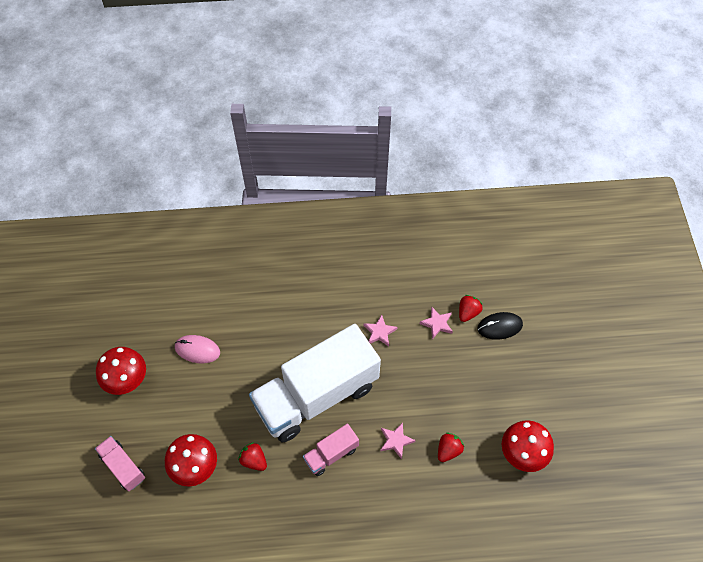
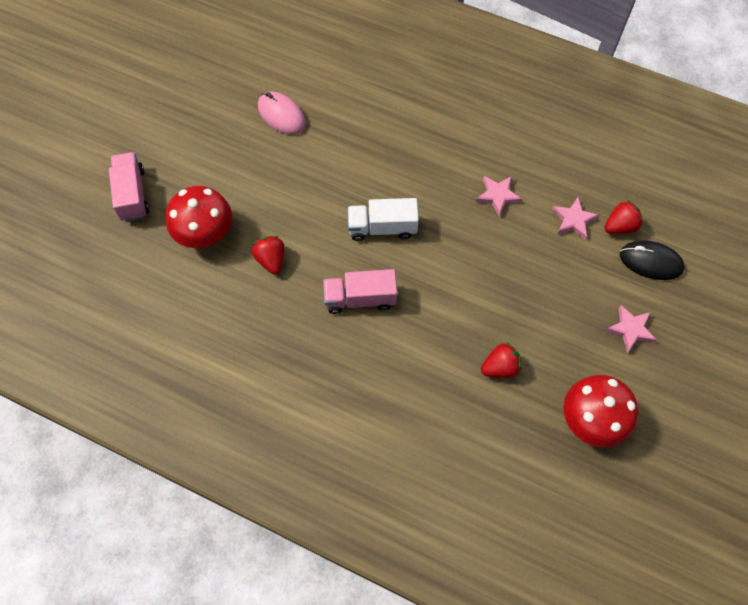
camera: 30 degrees right, 5 degrees up
red mushroom [96,347,146,395] -> none
white truck [249,324,381,442] -> white truck [348,198,419,241], size x0.43
pink star [380,422,416,459] -> pink star moved to [606,305,656,353]

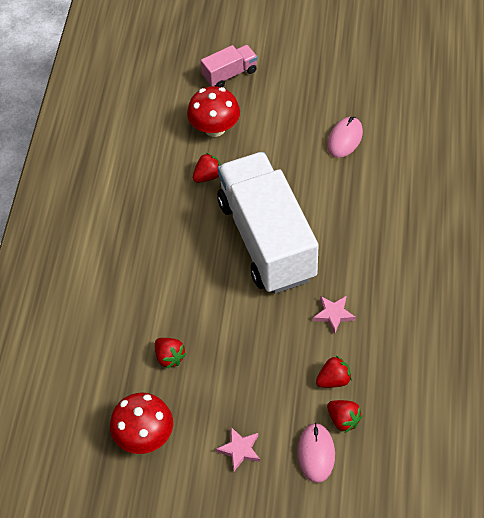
camera: 75 degrees right, 10 degrees down
pink truck [323,269,397,314] -> none
white truck [348,198,419,241] -> white truck [217,152,319,294], size x2.33
pink star [552,197,599,240] -> red strawberry [316,356,352,388]
black mouse [620,240,685,280] -> pink mouse [297,423,335,483]

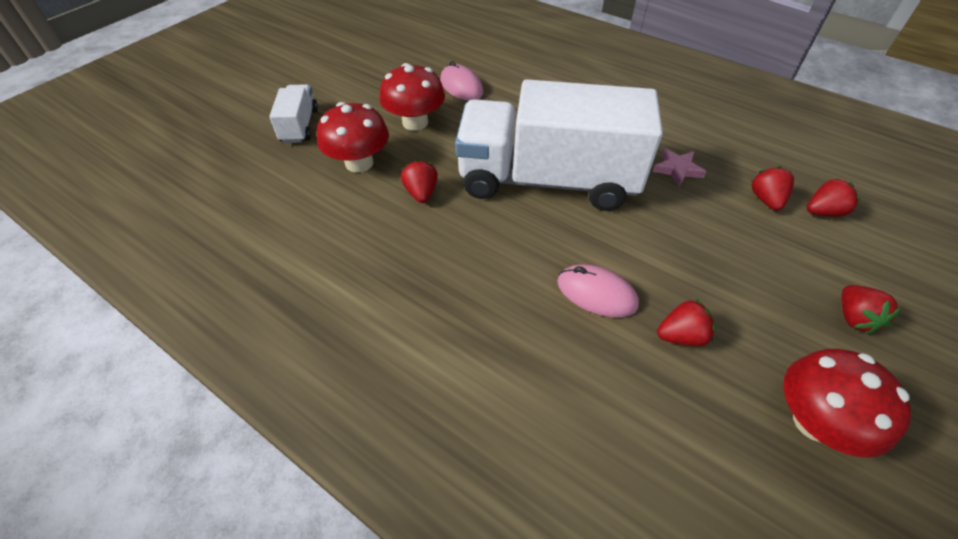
camera: 65 degrees left, 5 degrees down
pink truck [201,45,257,87] -> white truck [269,84,318,143]
pink star [216,427,260,471] -> red strawberry [842,285,901,334]
pink mouse [297,423,335,483] -> pink mouse moved to [557,264,639,317]
none -> red mushroom [379,63,445,131]

